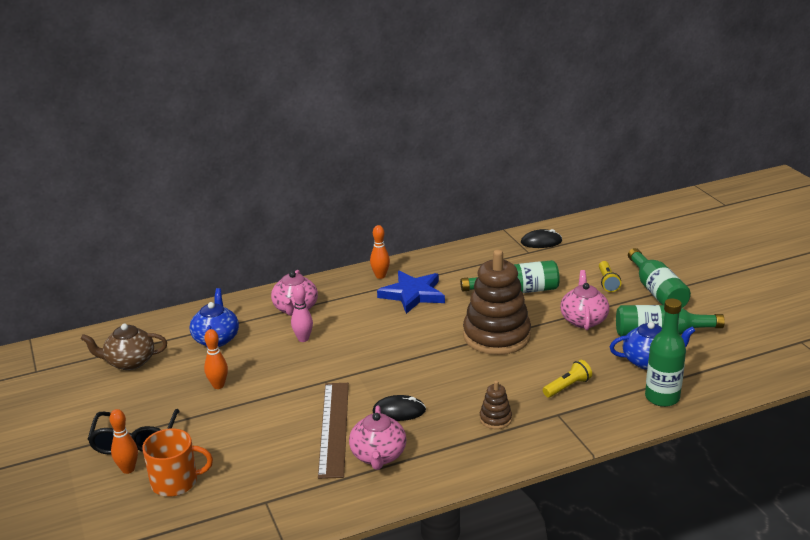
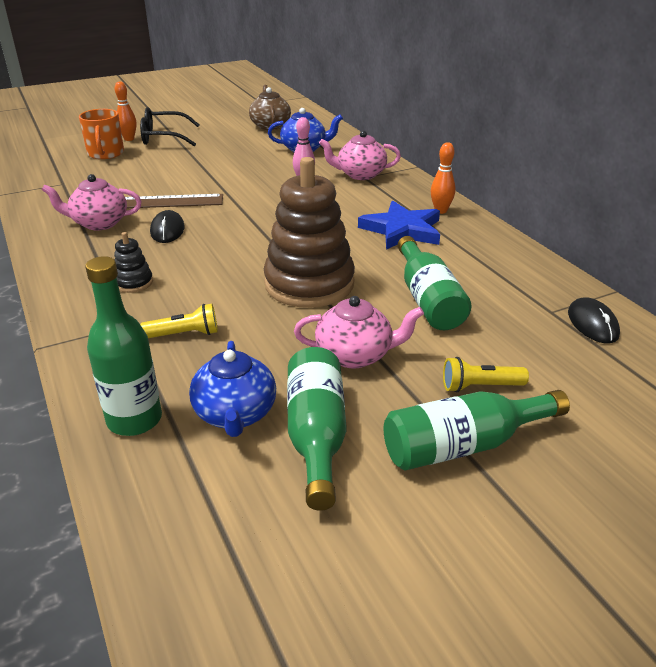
camera: 85 degrees right, 5 degrees up
orange bowling pin [204,329,228,389] -> none
brown stacking toy [480,380,512,429] -> black stacking toy [114,232,153,293]
yellow flashlight [543,360,592,397] -> yellow flashlight turned 60 degrees counterclockwise [140,304,218,338]

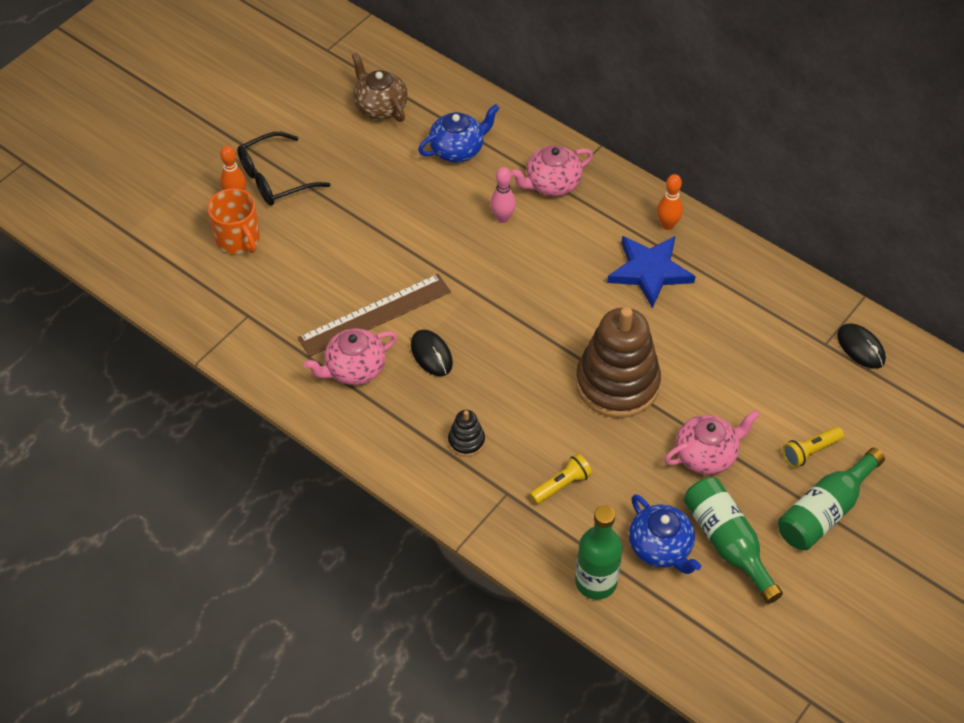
camera: 25 degrees left, 20 degrees up
green bottle [398,236,471,330] -> none

